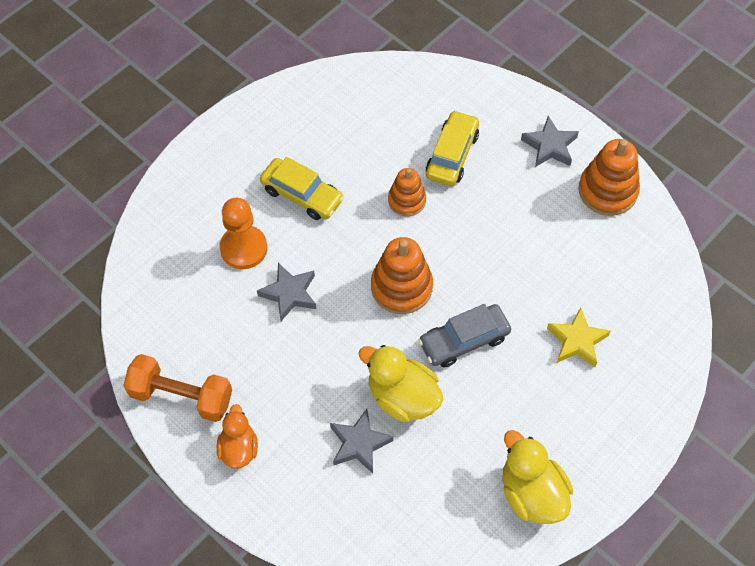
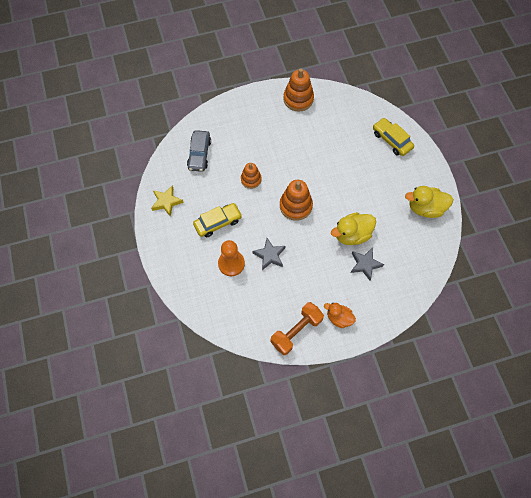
camera: 60 degrees left, 5 degrees up
grey car [418,304,511,368] -> grey car moved to [187,130,211,172]
yellow car [426,110,479,186] -> yellow car moved to [373,118,414,156]
grey star [521,116,579,167] -> none
yellow star [547,307,611,367] -> yellow star moved to [151,185,184,217]

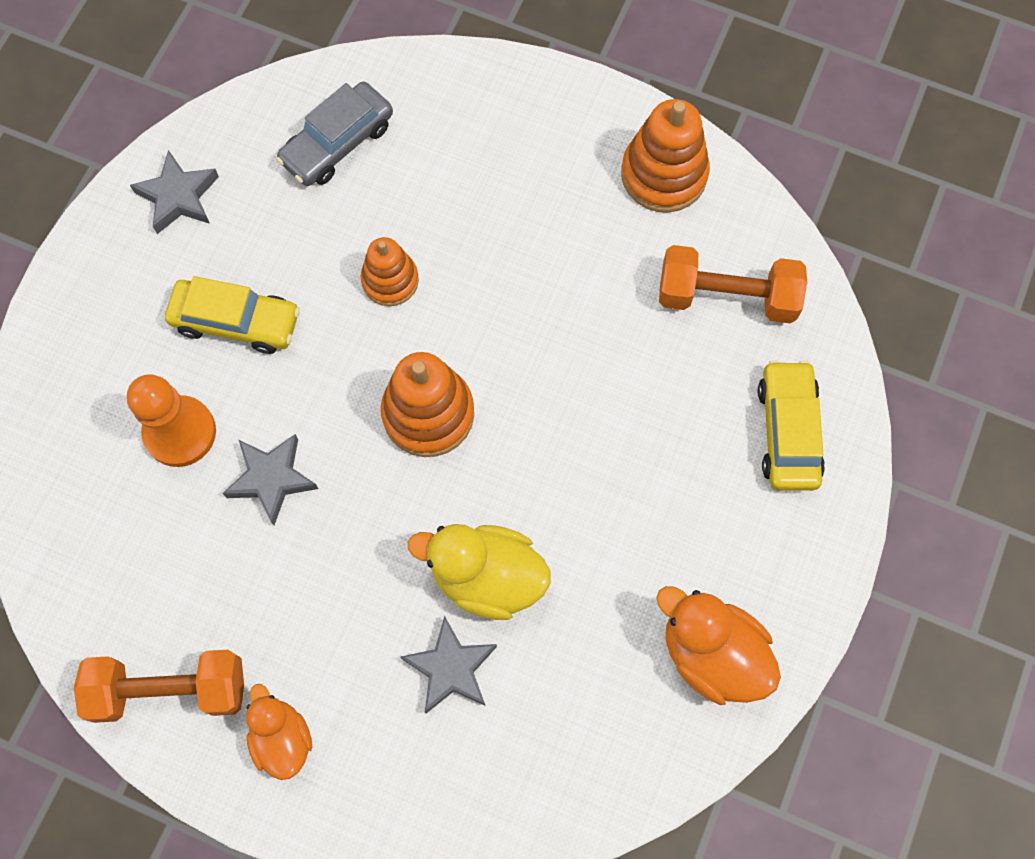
camera: 40 degrees right, 5 degrees up
yellow star [151,185,184,217] -> grey star [130,150,219,234]
yellow duck [405,186,453,218] -> orange duck [656,586,781,705]
none -> orange dumbbell [659,245,807,323]

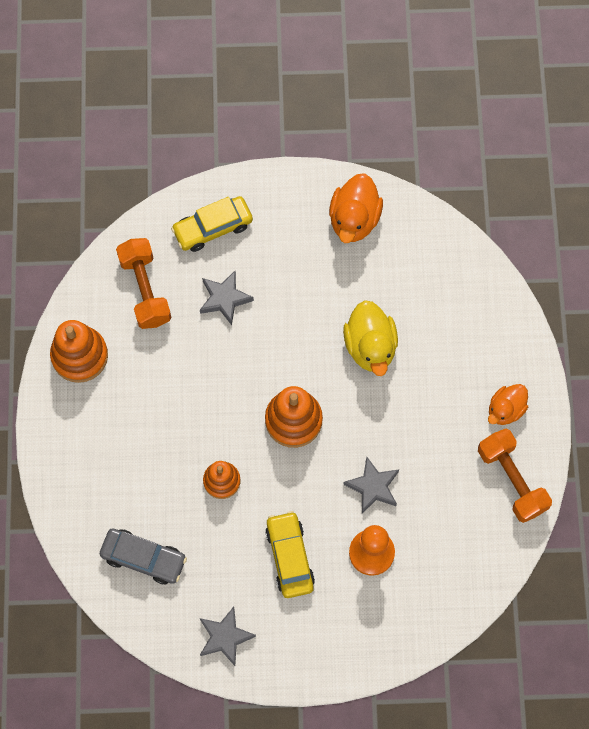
camera: 115 degrees left, 0 degrees up
grey star [401,616,497,713] -> grey star moved to [200,271,254,325]

